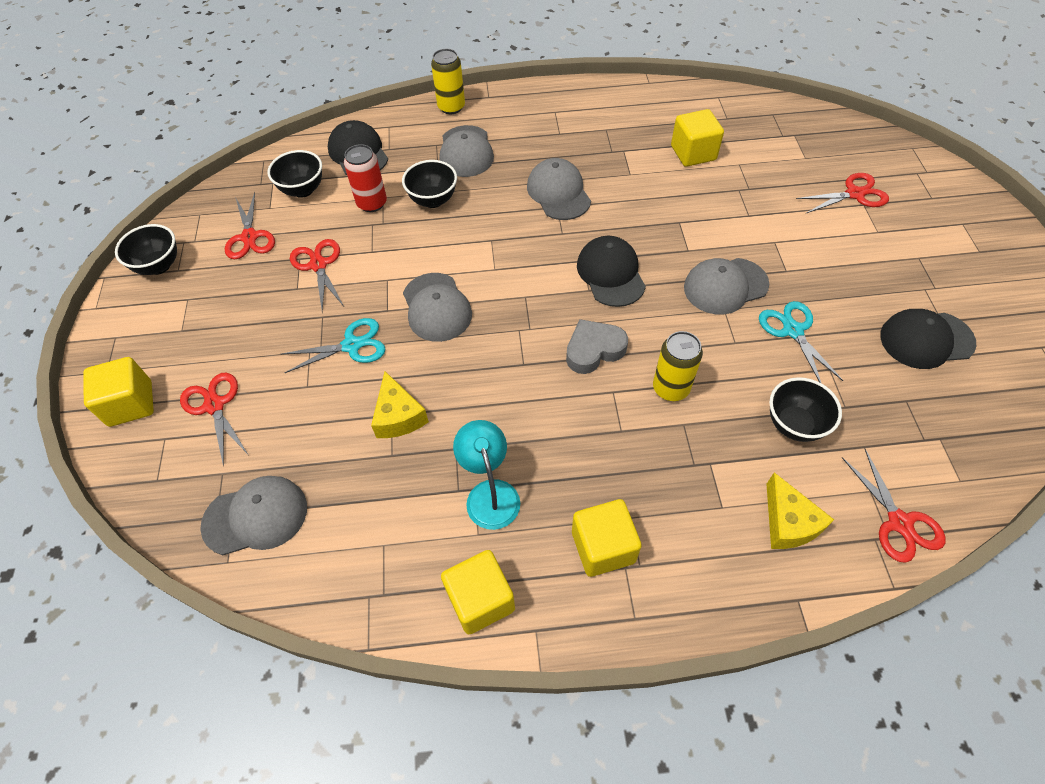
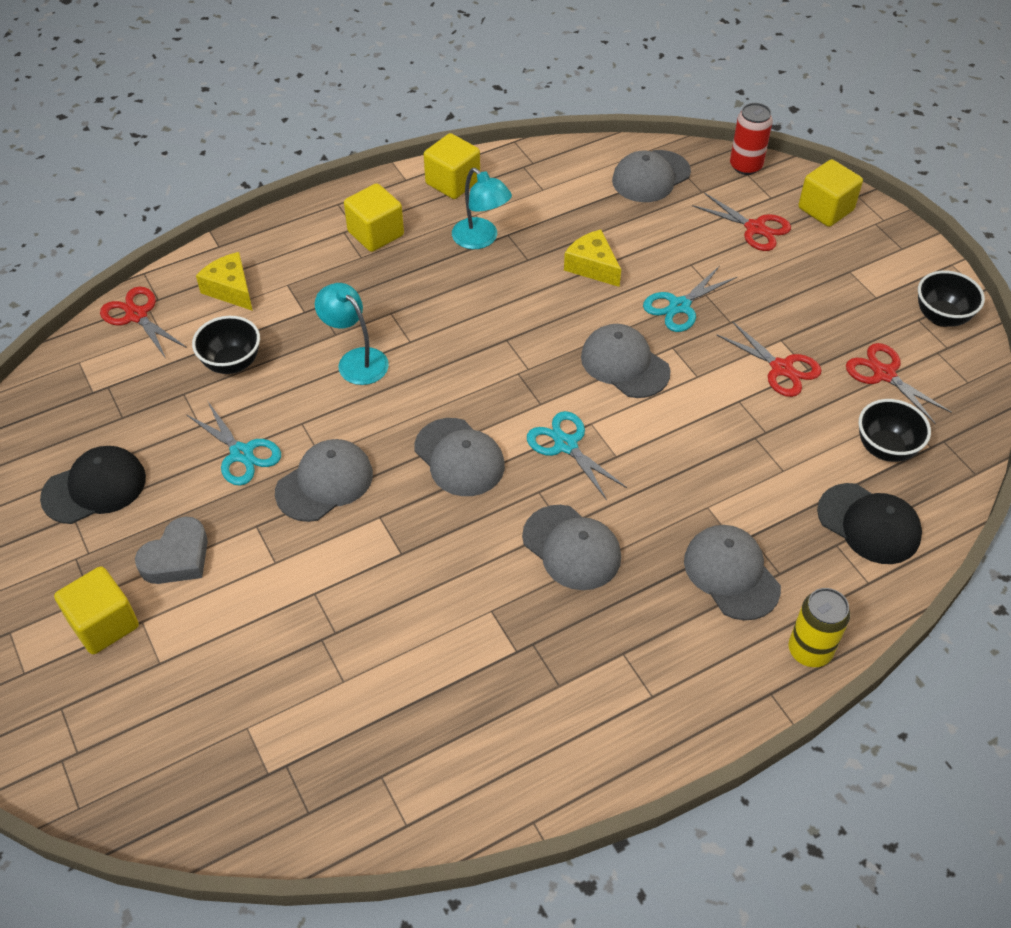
camera: 155 degrees right, 5 degrees down
red can [344,144,387,212] -> red can moved to [730,103,773,175]
black bowl [402,160,457,208] -> none
grey heart [566,319,628,374] -> grey heart moved to [135,516,208,584]
black cap [577,236,646,307] -> grey cap [414,418,505,496]
yellow can [653,331,703,401] -> turquoise lamp [315,283,389,385]
yellow cube [671,109,724,167] -> yellow cube moved to [54,566,139,654]
red scissors [796,173,889,214] -> none
none -> turquoise scissors [527,411,627,500]

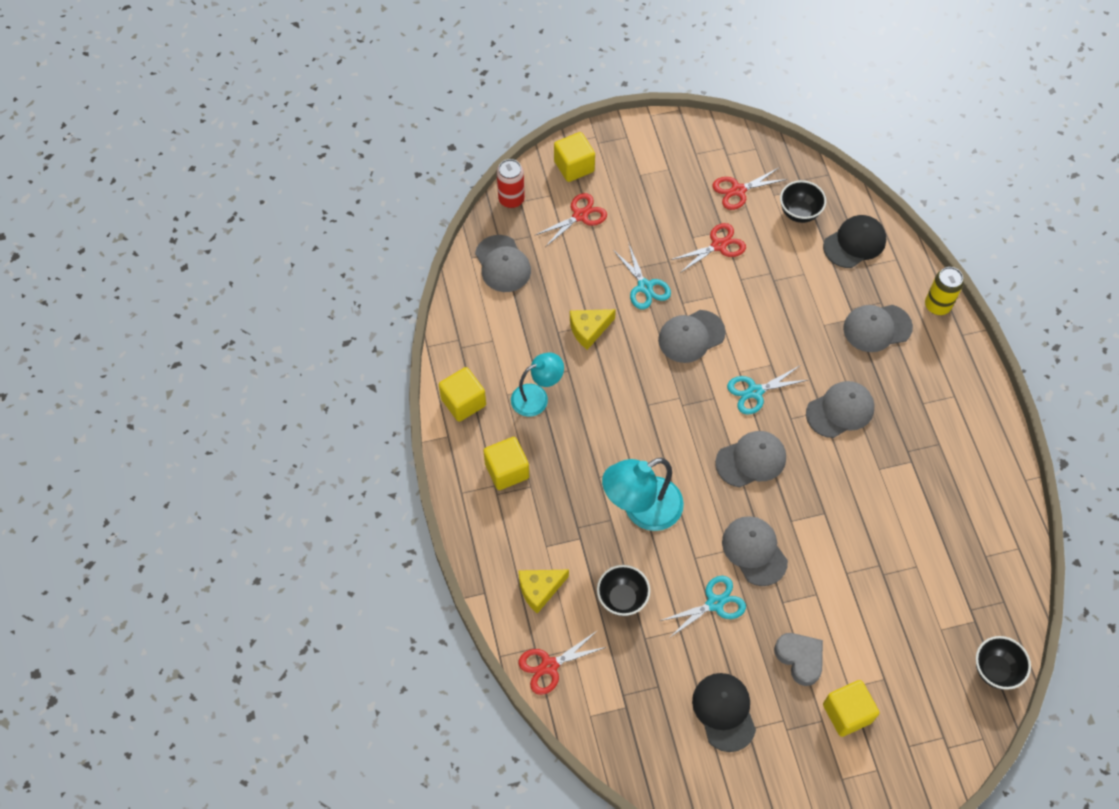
camera: 75 degrees left, 10 degrees up
turquoise lamp [315,283,389,385] -> turquoise lamp [602,458,684,531], size x1.54
black bowl [918,271,985,327] -> black bowl moved to [976,636,1031,690]

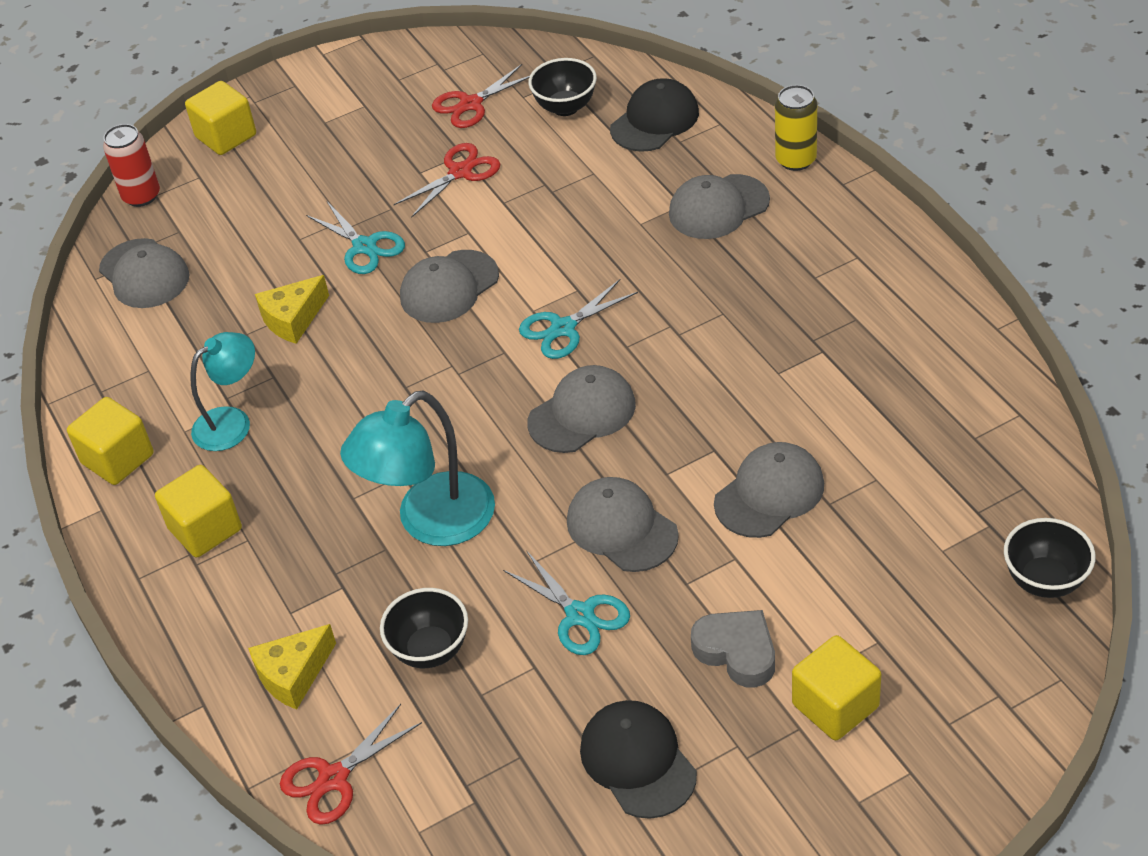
camera: 10 degrees left, 15 degrees down
red scissors [535,193,607,247] -> none
turquoise scissors [660,576,746,638] -> turquoise scissors turned 90 degrees clockwise [503,550,630,655]
grey cap [806,381,875,438] -> grey cap moved to [714,442,824,538]

